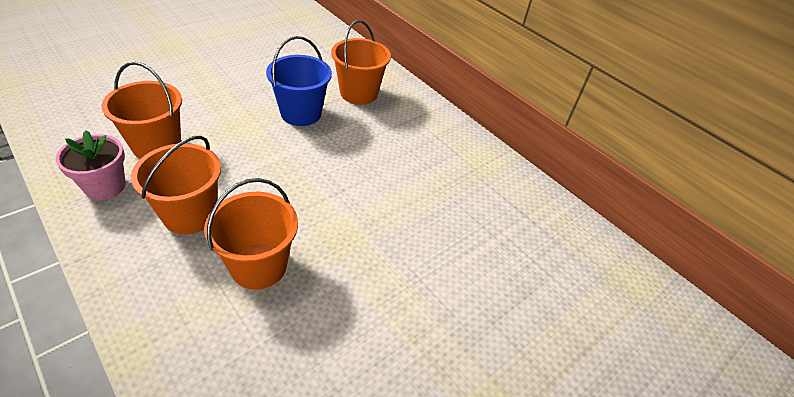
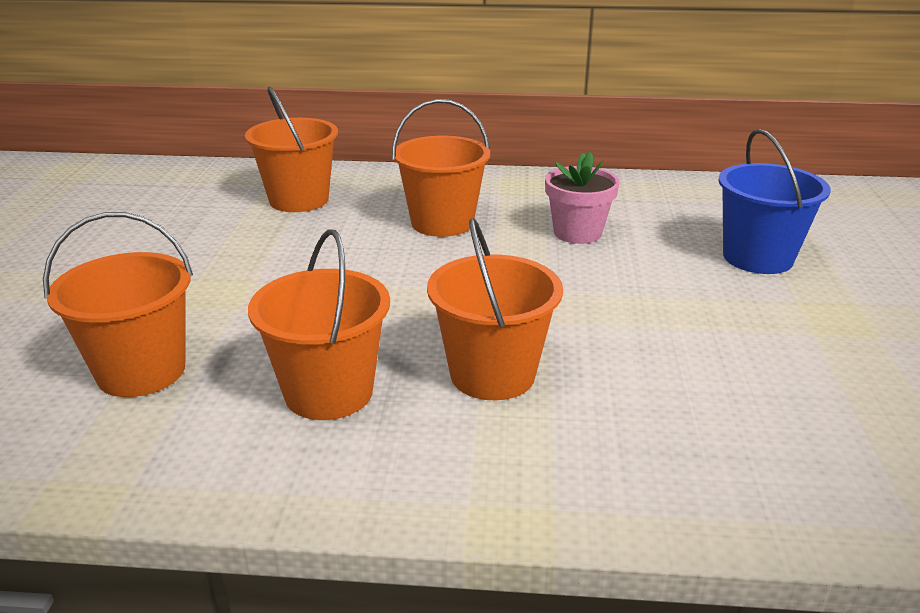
camera: 40 degrees left, 15 degrees down
pink flower pot [56,130,126,200] -> pink flower pot moved to [545,152,619,244]
blue bucket [266,36,332,126] -> blue bucket moved to [718,129,831,274]
none -> orange bucket [392,99,490,237]

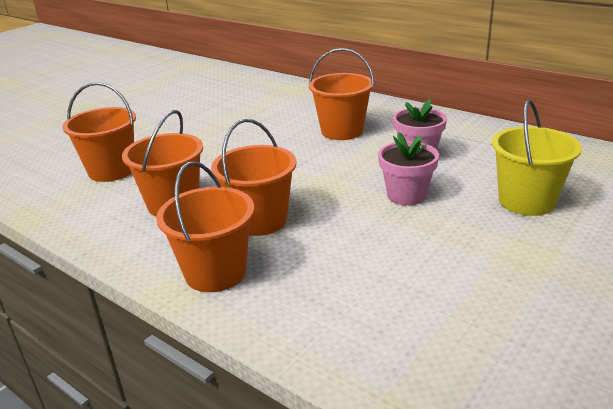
camera: 35 degrees right, 0 degrees up
orange bucket [245,86,338,212] -> orange bucket moved to [156,161,254,292]
blue bucket [718,129,831,274] -> yellow bucket [492,99,582,216]
none -> pink flower pot [378,132,439,206]

